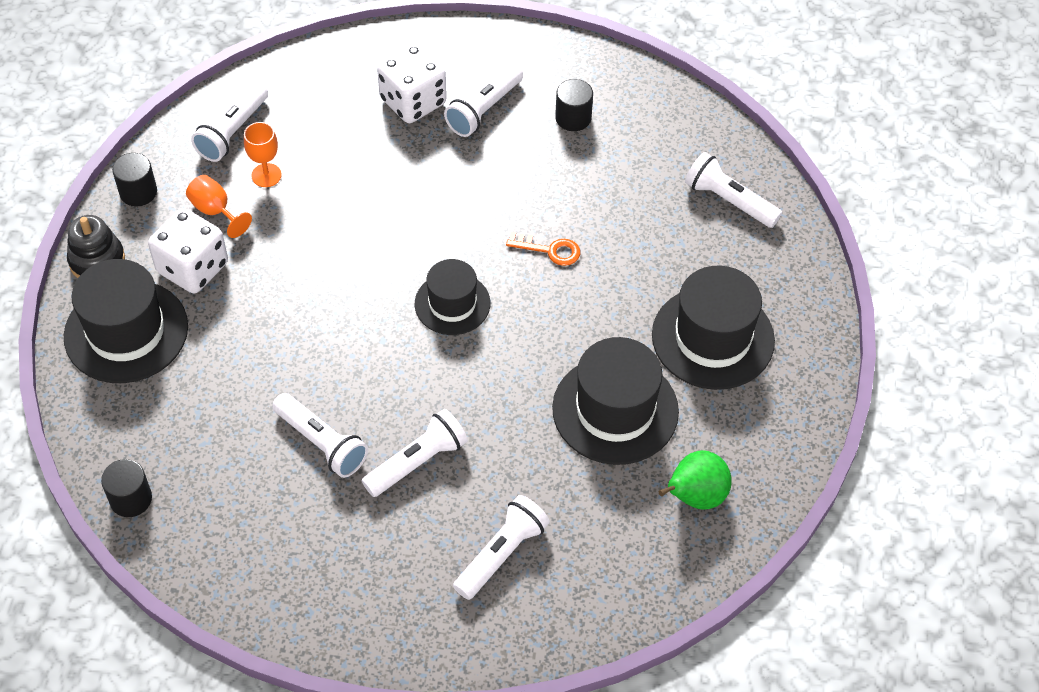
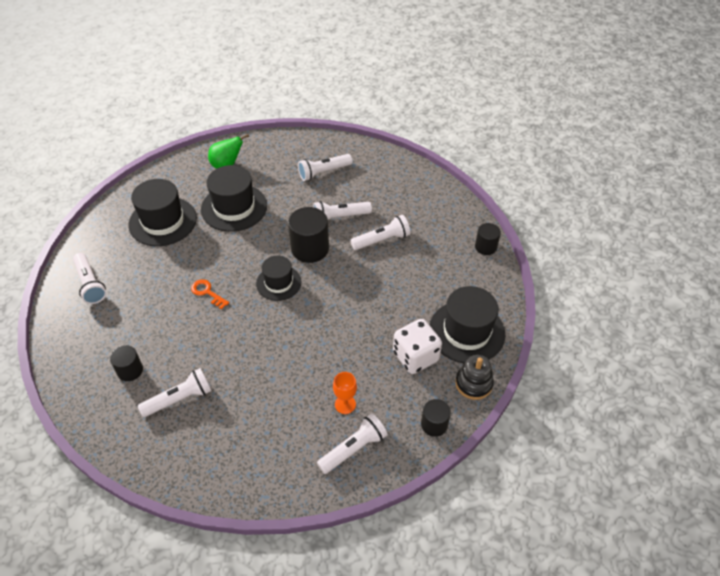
camera: 155 degrees left, 5 degrees down
orange goblet [186,175,252,238] -> none
white flashlight [272,393,368,478] -> white flashlight turned 90 degrees clockwise [350,215,410,250]
white dice [377,43,447,123] -> none
none -> black cylinder [288,207,329,263]

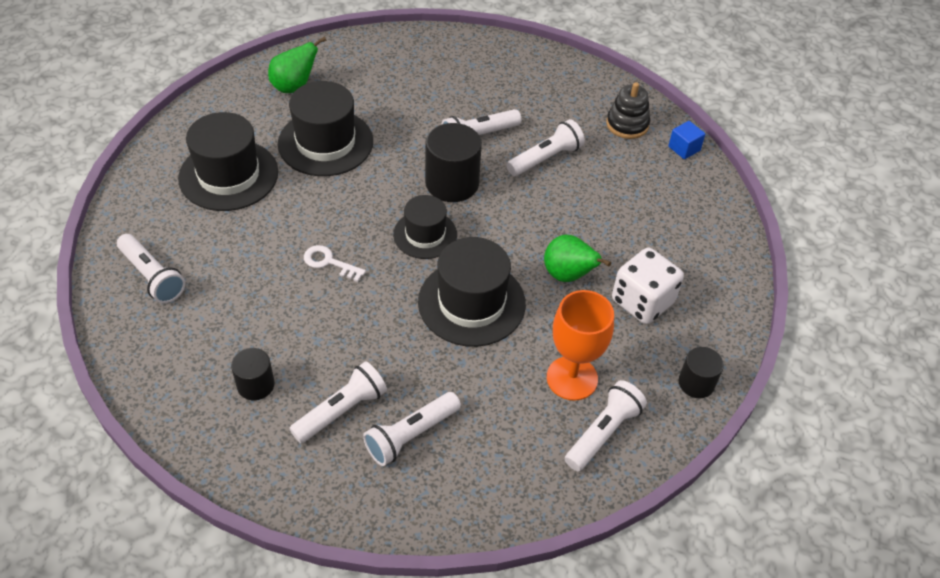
camera: 15 degrees left, 0 degrees up
orange key [191,279,229,310] -> white key [304,245,366,282]
white flashlight [298,154,352,181] -> white flashlight moved to [363,392,461,466]
orange goblet [333,372,357,414] -> orange goblet [547,290,614,401], size x1.75
black hat [430,286,505,363] -> black hat moved to [418,237,526,347]
black stacking toy [455,355,494,400] -> black stacking toy moved to [606,82,650,139]
black cylinder [475,223,501,255] -> blue cube [668,121,705,159]
none -> green pear [544,235,611,282]

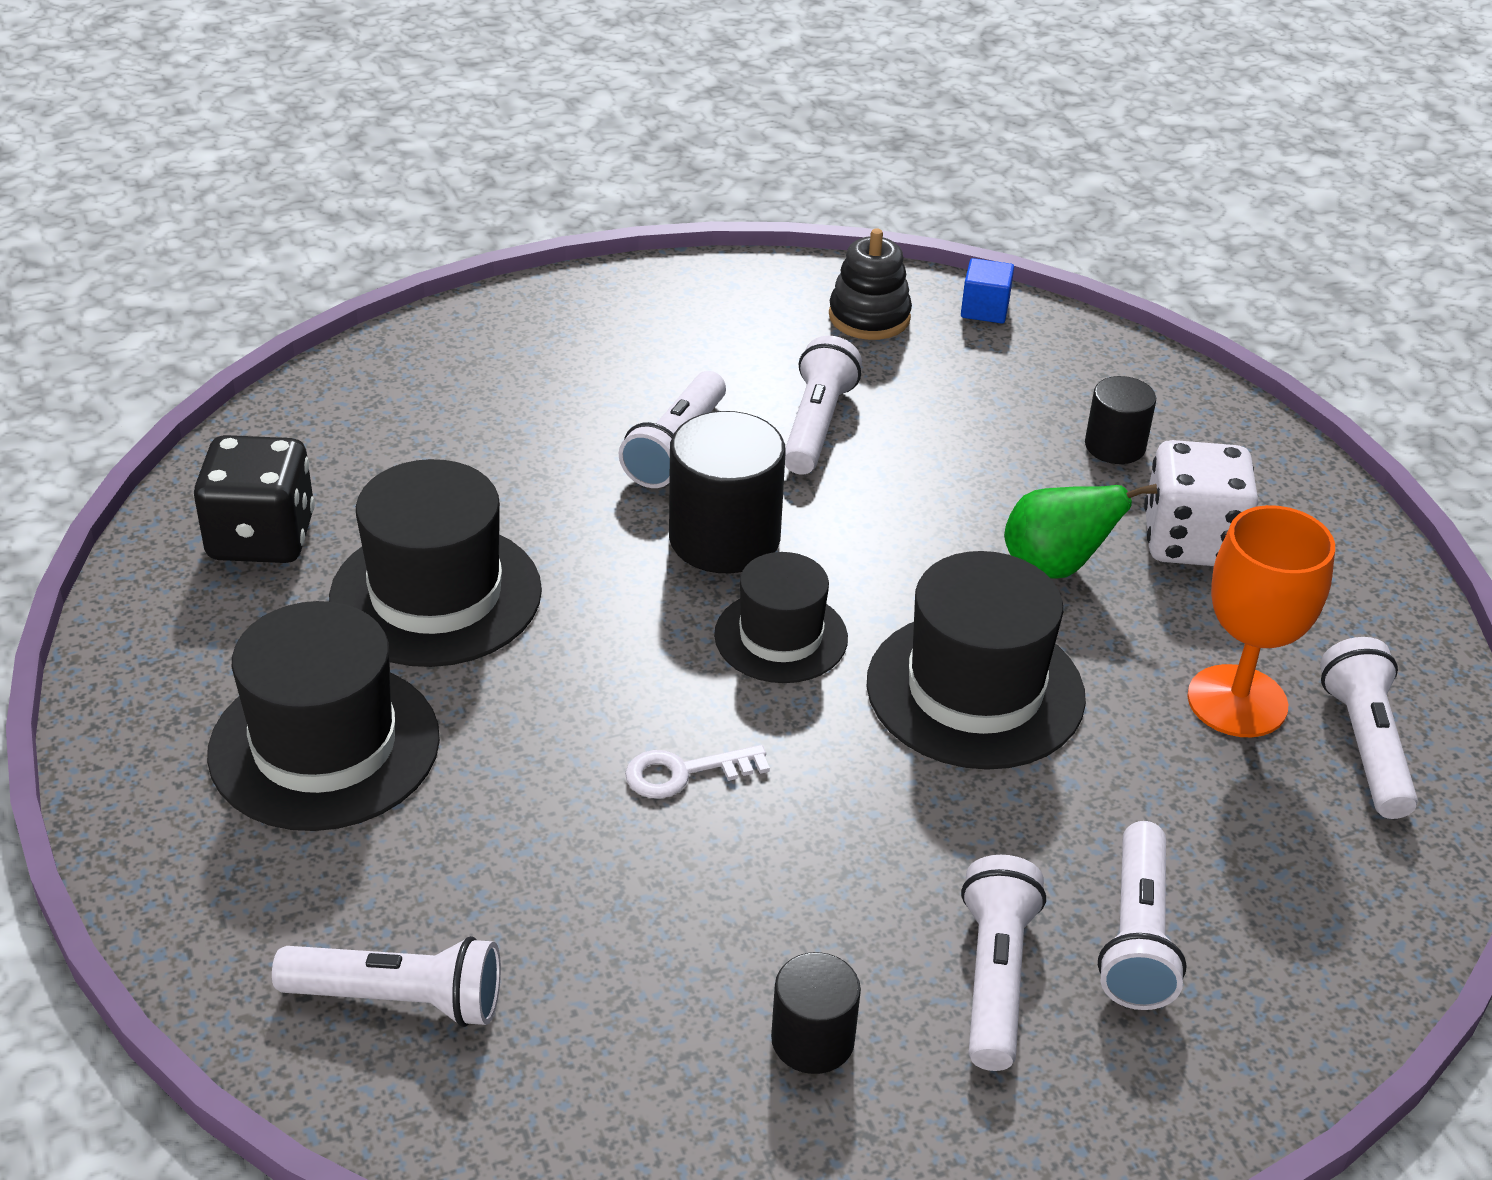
camera: 40 degrees left, 10 degrees down
green pear [268,36,327,93] -> black dice [193,435,315,563]
black cylinder [679,347,724,398] -> black cylinder moved to [1085,376,1156,464]

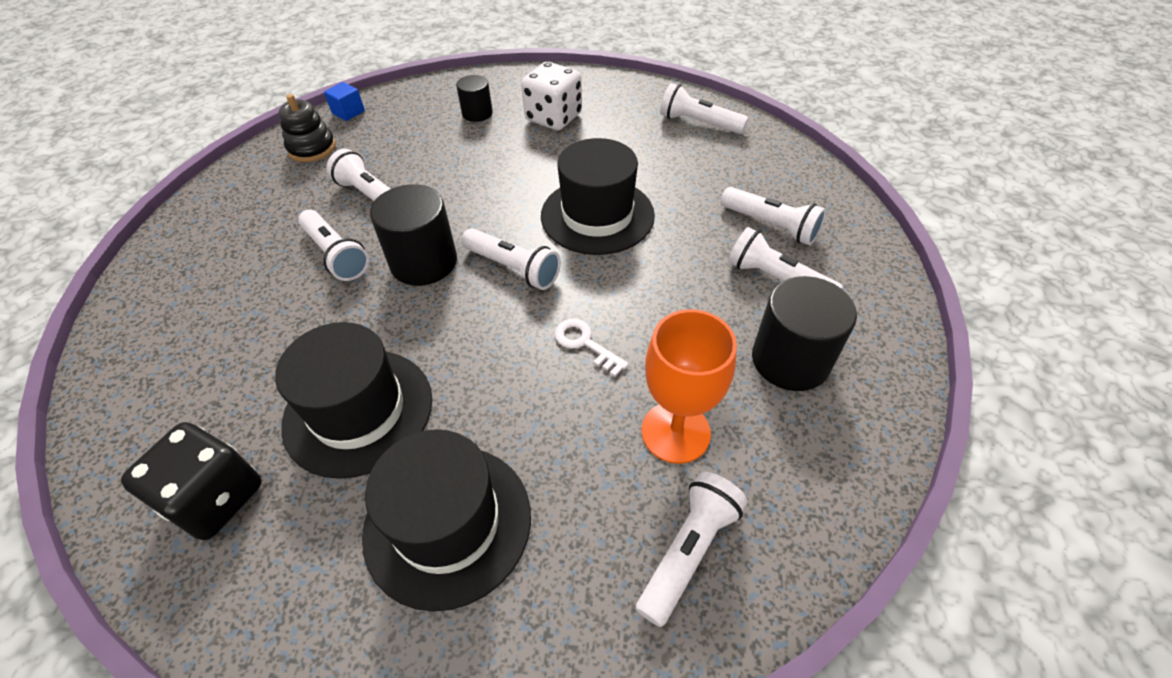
camera: 60 degrees left, 10 degrees up
white key [625,745,770,799] -> white key turned 120 degrees clockwise [555,319,629,377]
black hat [714,552,848,683] -> white flashlight [461,228,561,290]
black cylinder [771,952,861,1074] -> black cylinder [752,276,857,391], size x1.71
green pear [1004,484,1157,579] -> none
orange goblet [1187,505,1335,737] -> orange goblet moved to [642,309,737,464]

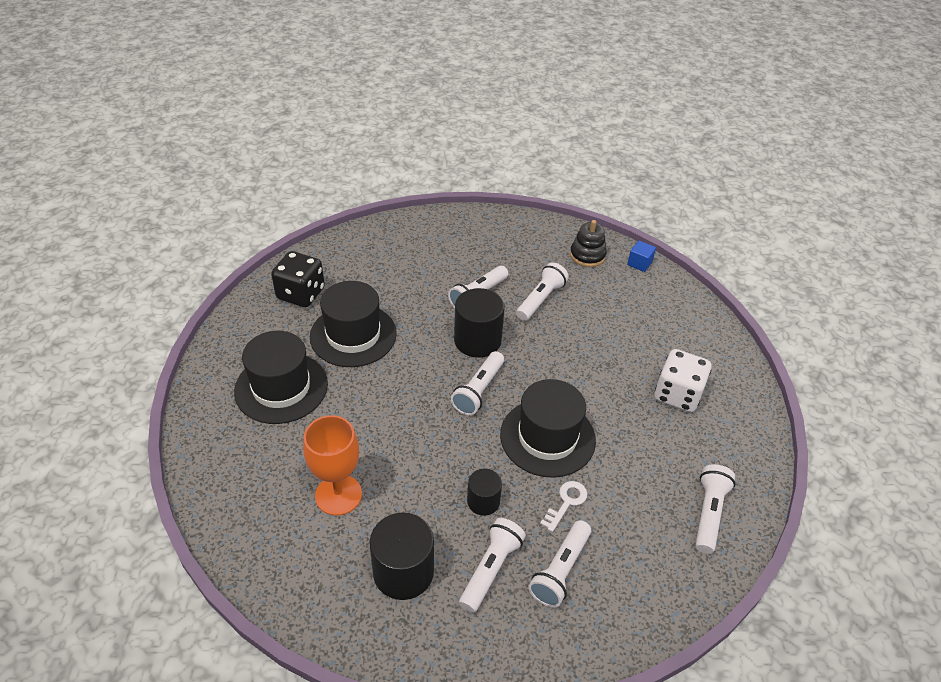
camera: 80 degrees right, 5 degrees down
black cylinder [456,75,493,122] -> black cylinder moved to [467,469,502,516]
white key [555,319,629,377] -> white key moved to [540,481,587,532]
white flashlight [636,472,747,627] -> none

